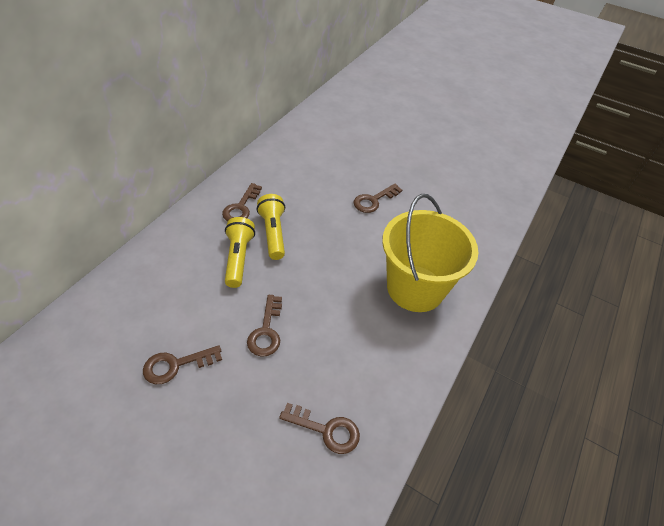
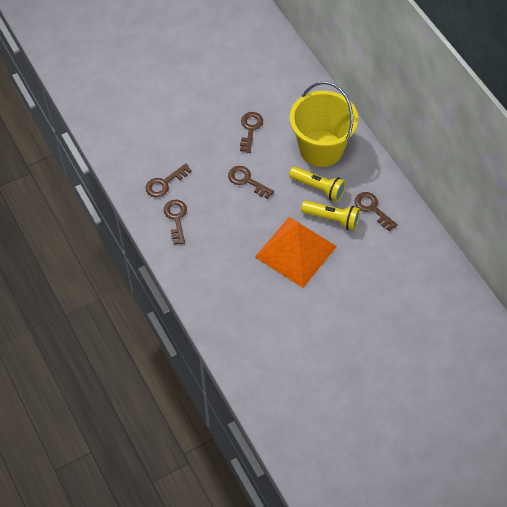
camera: 125 degrees right, 10 degrees up
brown key [353,184,402,213] -> brown key moved to [164,200,187,244]
yellow bucket [382,194,478,312] -> yellow bucket moved to [290,82,358,167]
none -> orange pyramid [255,217,337,288]

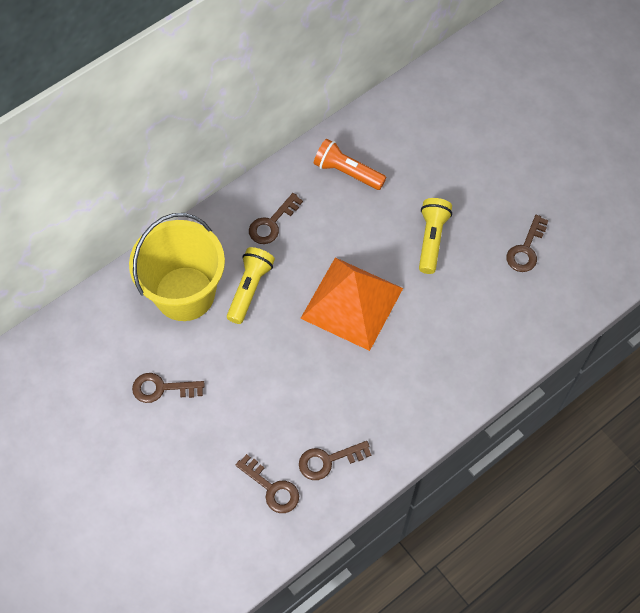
camera: 100 degrees left, 5 degrees up
brown key [228,166,274,199] -> brown key moved to [506,215,549,272]
yellow flashlight [301,200,360,230] -> yellow flashlight moved to [419,198,452,274]
none -> orange flashlight [314,139,386,190]

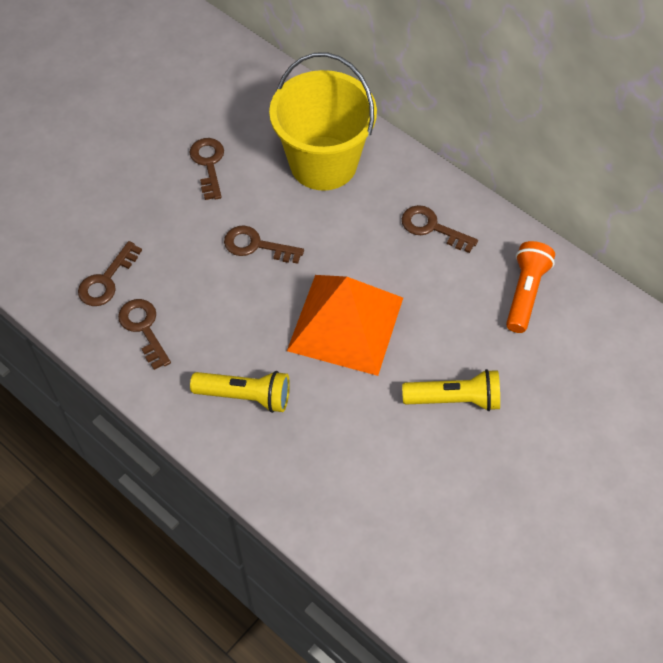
camera: 80 degrees right, 5 degrees down
yellow flashlight [227,247,275,324] -> yellow flashlight moved to [190,371,290,413]
brown key [506,215,549,272] -> brown key moved to [224,225,304,264]

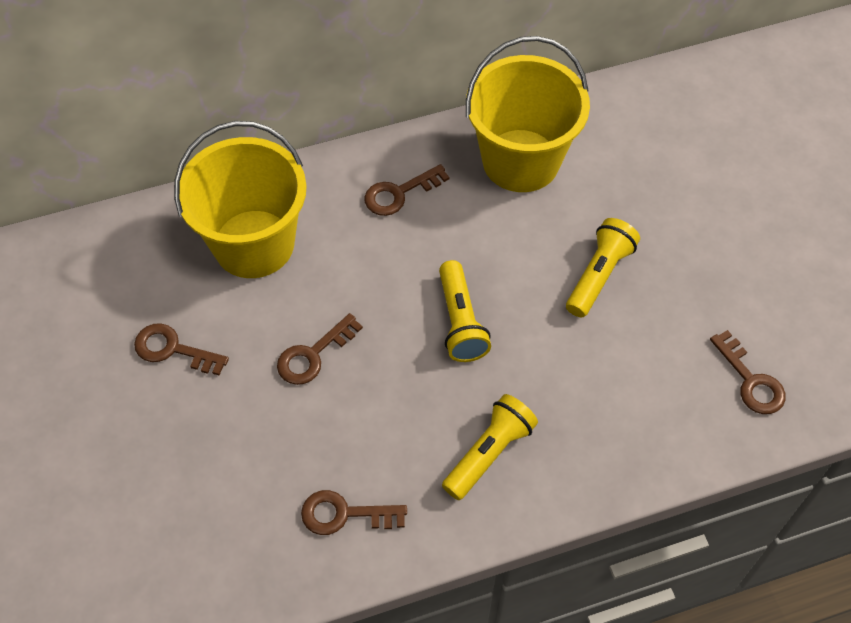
camera: 60 degrees left, 0 degrees up
brown key [78,241,142,306] -> brown key moved to [710,330,786,414]
orange pyramid [287,275,403,376] -> yellow flashlight [439,260,491,362]
orange flashlight [506,241,555,333] -> yellow bucket [466,36,590,192]

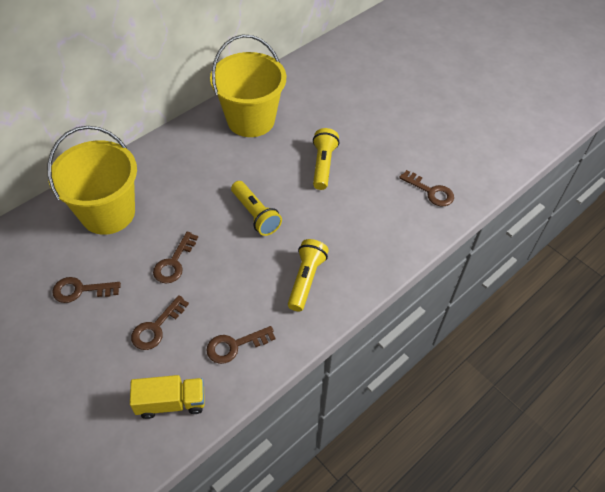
camera: 25 degrees left, 5 degrees down
brown key [364,164,449,216] -> brown key moved to [131,295,189,350]
none -> yellow truck [130,375,205,419]

